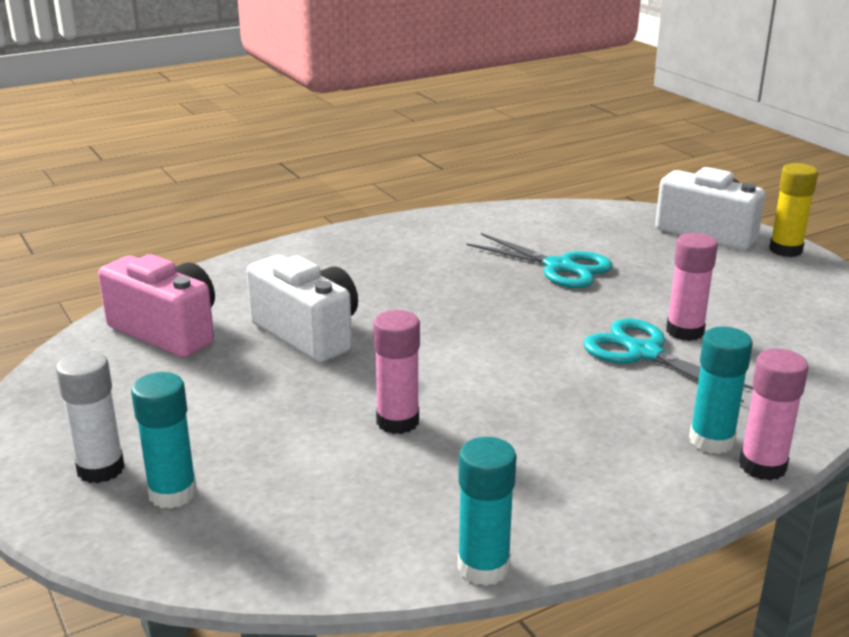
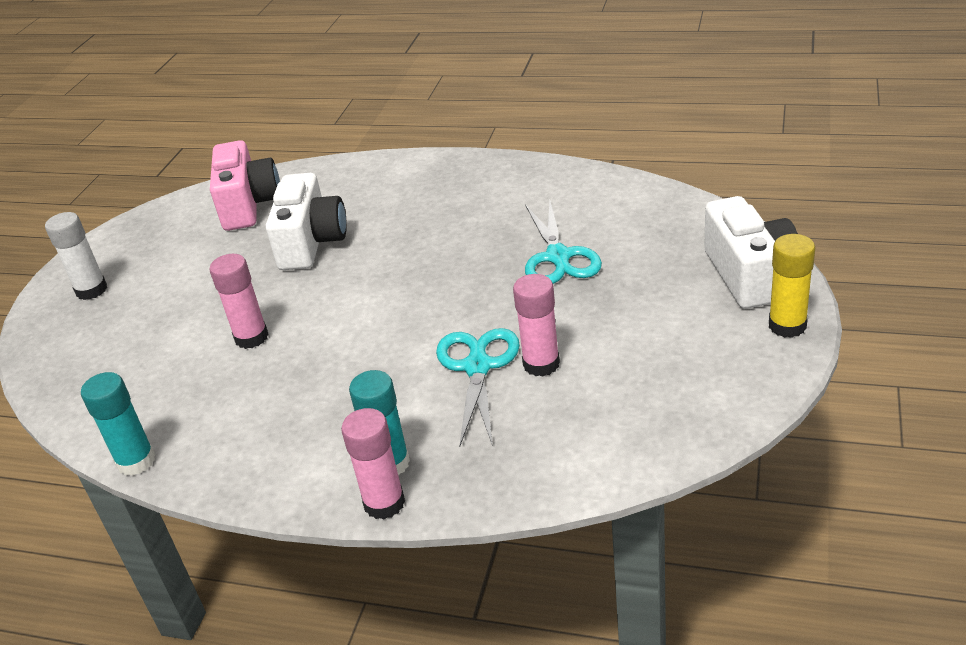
camera: 50 degrees right, 10 degrees up
turquoise glue stick [131,372,197,509] -> none

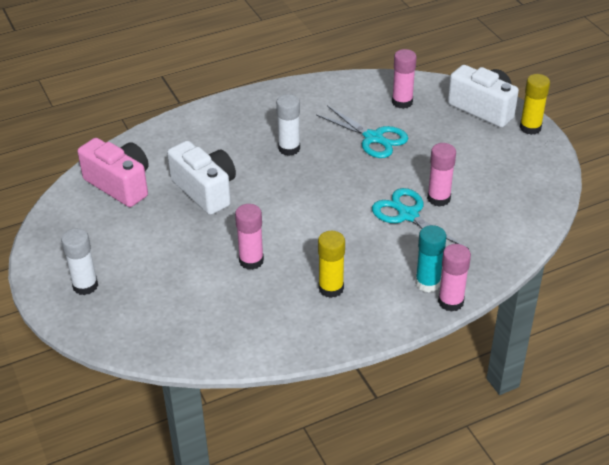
camera: 45 degrees left, 5 degrees up
turquoise glue stick [81,372,156,476] -> none
none -> white glue stick [276,94,300,156]
none -> yellow glue stick [318,231,345,298]
none -> pink glue stick [392,49,417,109]

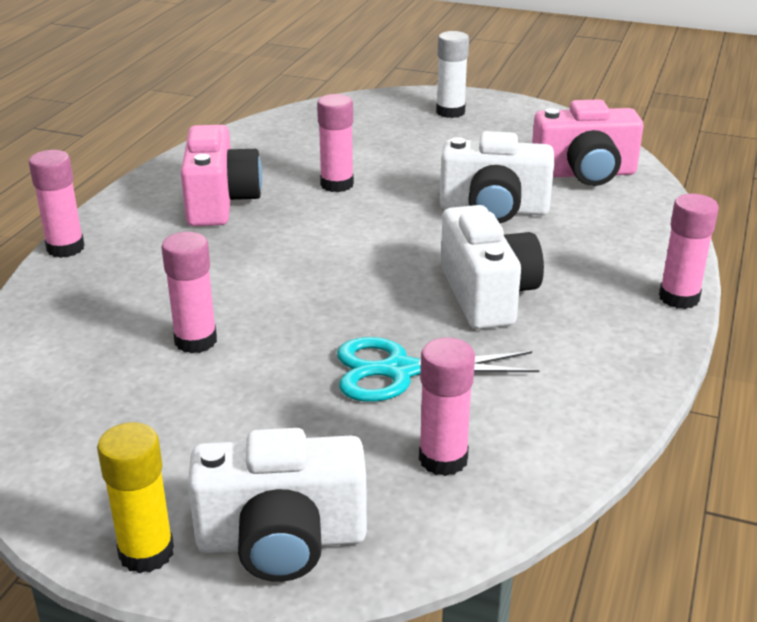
camera: 135 degrees right, 10 degrees down
white glue stick [276,94,300,156] -> white camera [441,205,544,329]
yellow glue stick [318,231,345,298] -> pink camera [181,125,262,226]
turquoise scissors [372,188,469,249] -> none
turquoise glue stick [415,225,446,292] -> none
none -> pink glue stick [659,194,719,309]

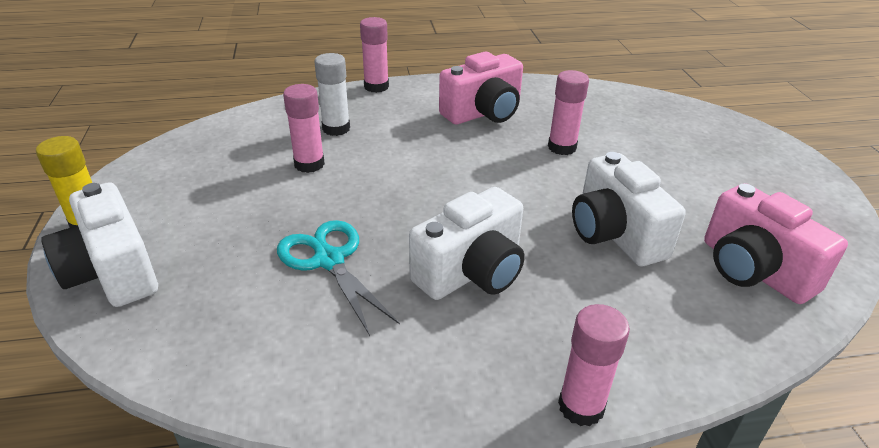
camera: 60 degrees right, 5 degrees up
pink glue stick [419,337,475,476] -> none
white glue stick [436,31,469,118] -> white glue stick moved to [314,53,350,136]

